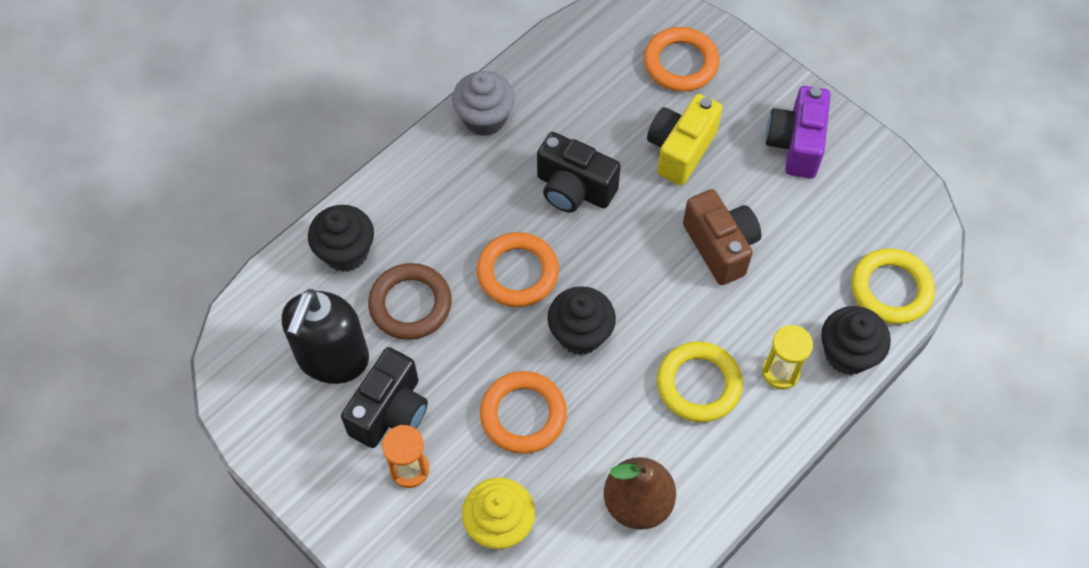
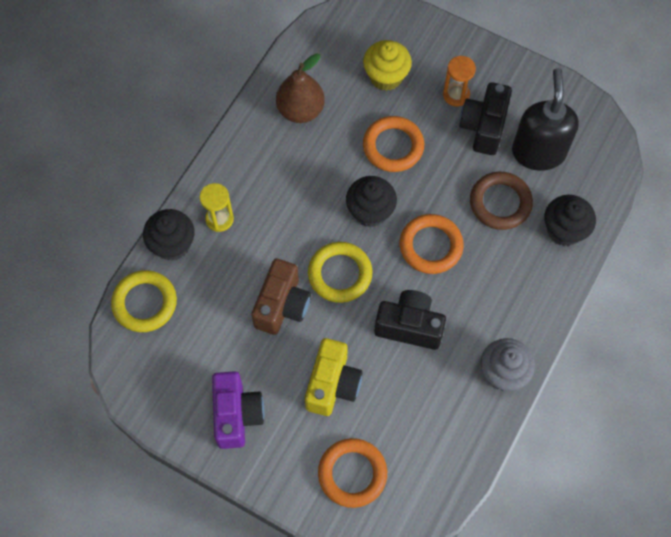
camera: 165 degrees right, 5 degrees up
yellow ring [657,341,743,422] -> yellow ring moved to [308,242,373,303]
brown camera [683,189,761,285] -> brown camera turned 120 degrees counterclockwise [251,258,311,335]

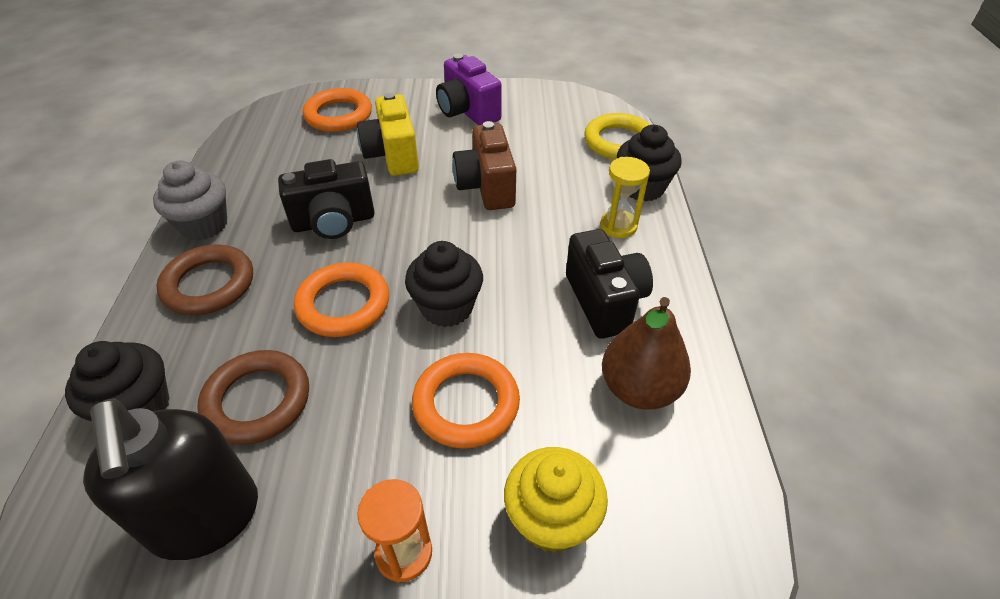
camera: 150 degrees right, 20 degrees down
yellow ring [308,242,373,303] -> none
black camera [459,82,512,155] -> black camera moved to [566,229,653,339]
none -> brown ring [156,245,253,315]

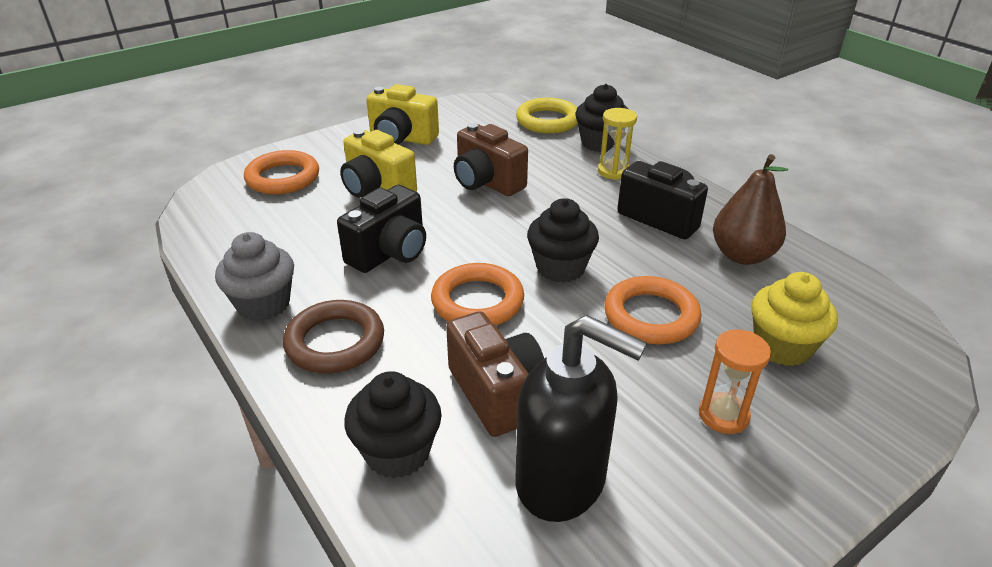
camera: 35 degrees left, 10 degrees down
brown ring [197,350,309,445] -> brown camera [446,311,544,437]
purple camera [436,54,502,125] -> yellow camera [366,84,439,145]

